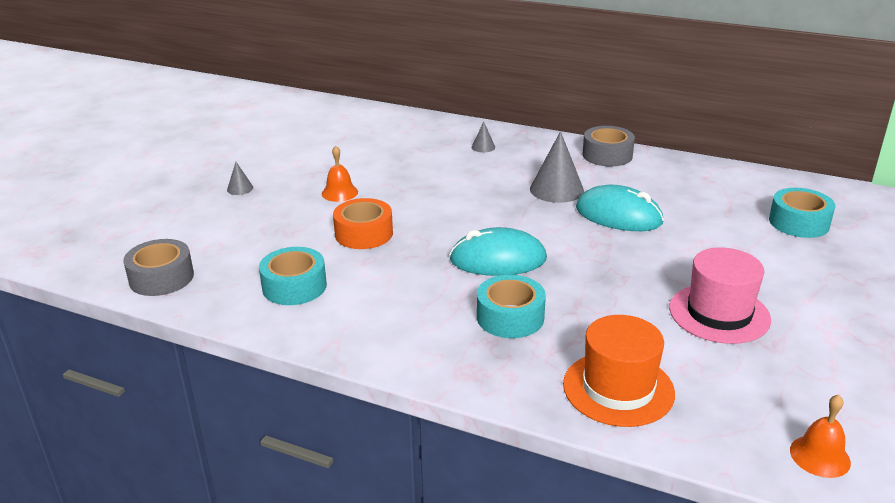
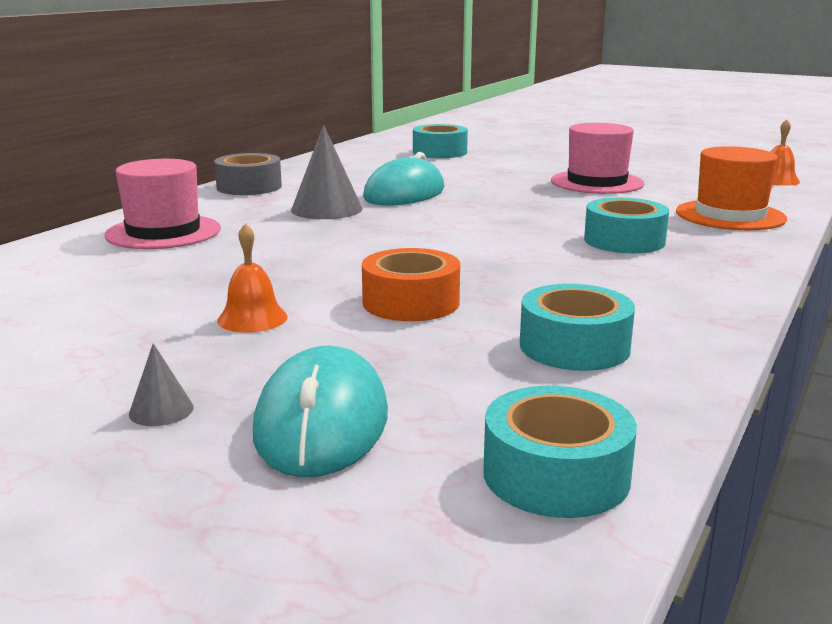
camera: 85 degrees left, 10 degrees down
grey tape [123,239,194,296] -> turquoise tape [483,386,637,518]
turquoise mouse [449,227,547,276] -> turquoise mouse moved to [253,346,388,477]
grey cone [472,122,495,152] -> pink hat [104,159,221,249]

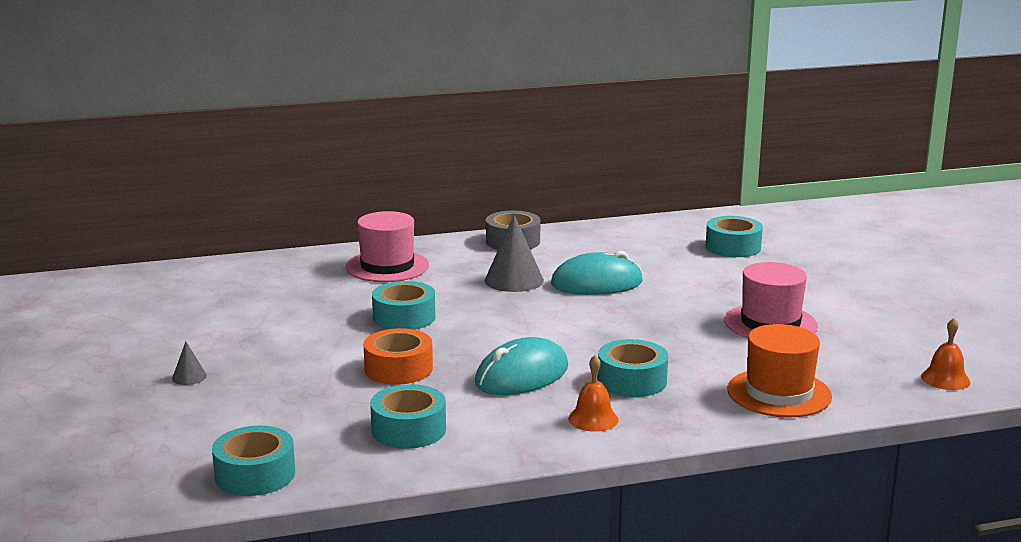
camera: 45 degrees right, 0 degrees up
orange bell [217,223,288,333] -> orange bell moved to [568,355,619,432]
turquoise mouse [253,346,388,477] -> turquoise mouse moved to [475,337,568,395]
none -> turquoise tape [372,281,435,330]

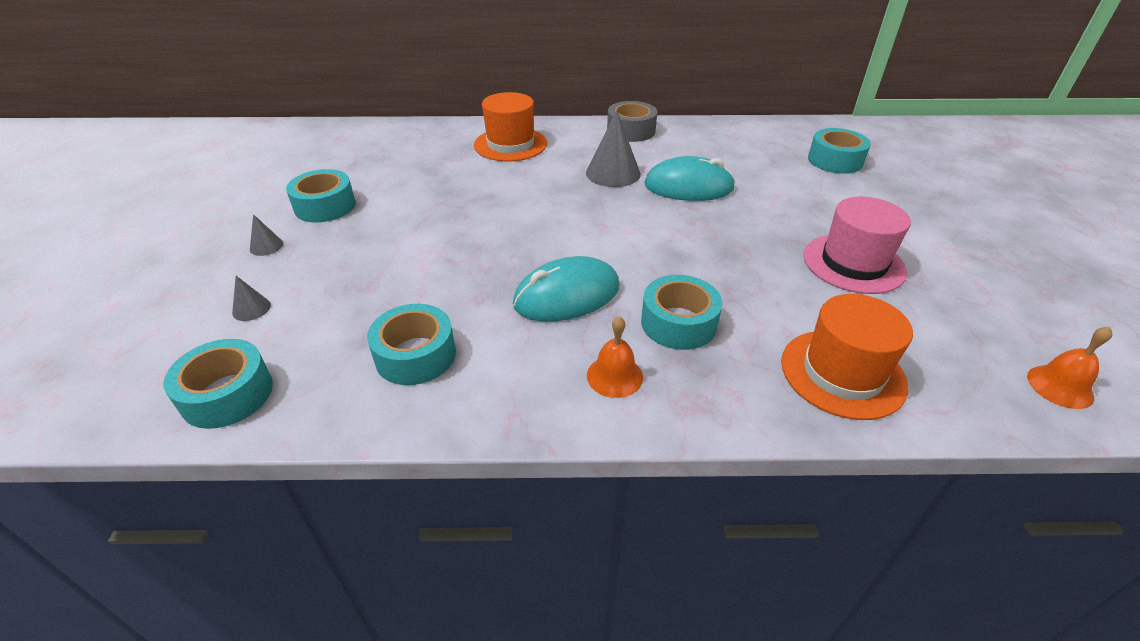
camera: 15 degrees right, 20 degrees up
pink hat [346,211,429,282] -> orange hat [474,92,547,161]
orange tape [363,328,433,385] -> none
turquoise tape [372,281,435,330] -> turquoise tape moved to [286,169,356,222]
none -> grey cone [232,276,271,321]

